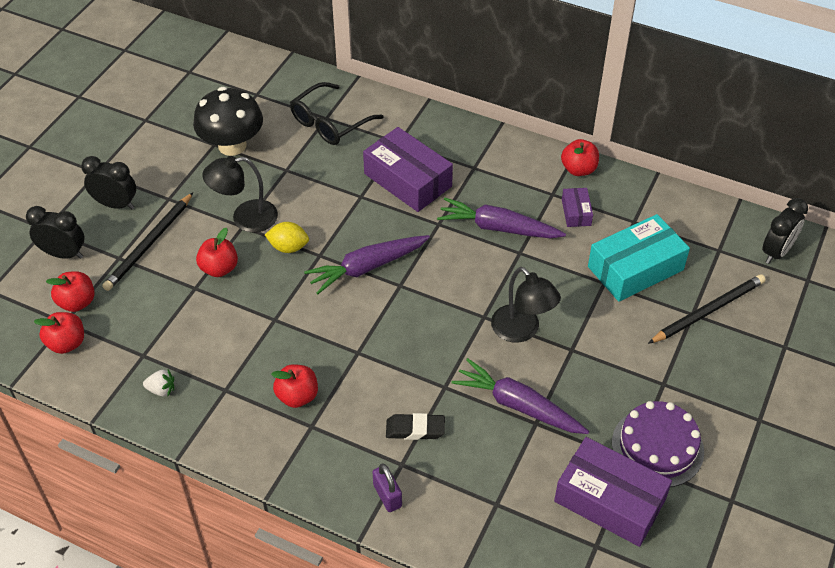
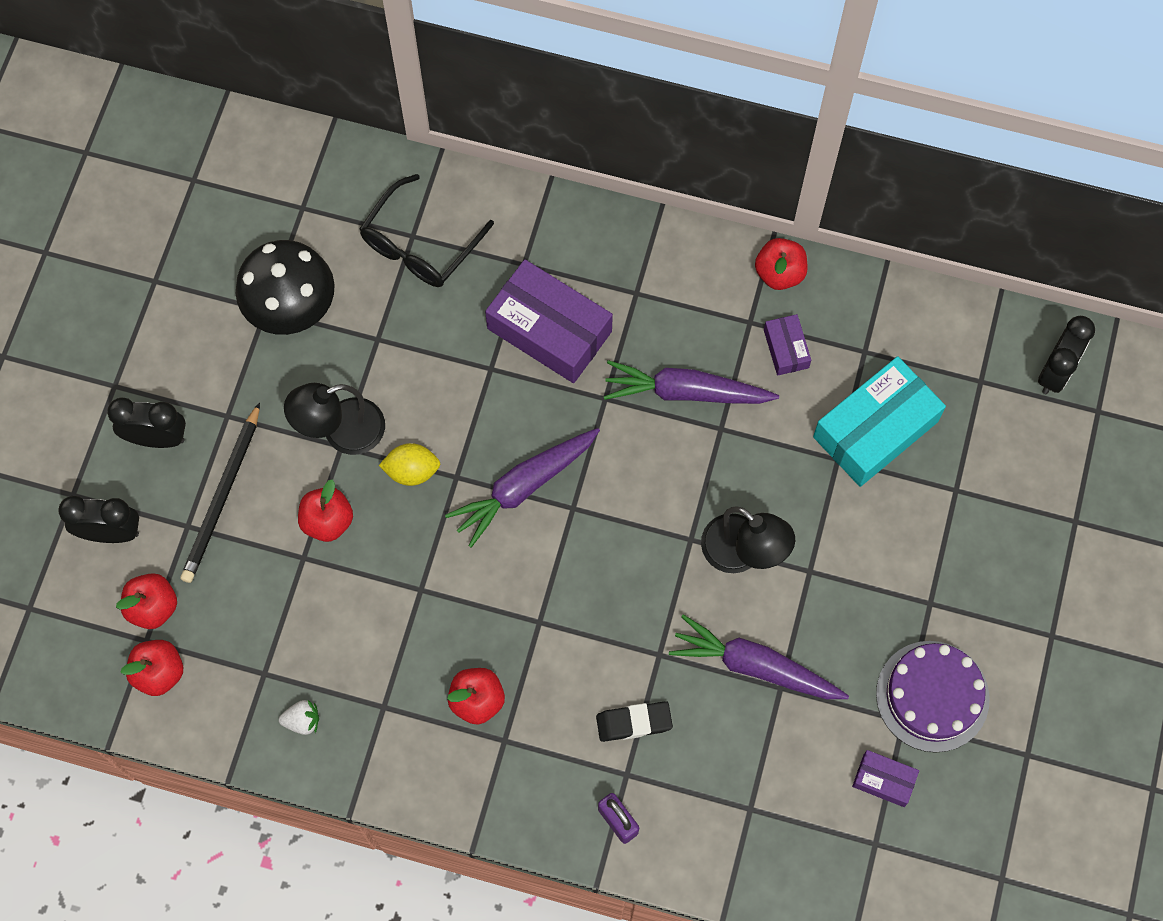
camera: 10 degrees left, 20 degrees up
purple box [554,437,672,547] -> purple box [852,750,919,807], size x0.48
black pencil [648,274,766,344] -> none

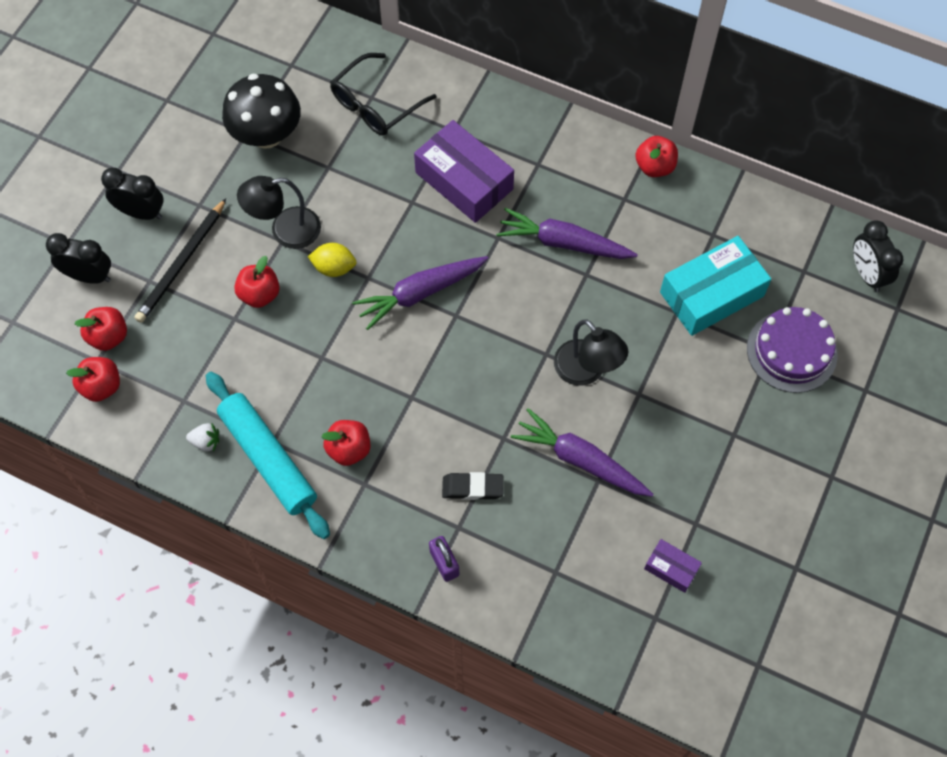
camera: 10 degrees right, 5 degrees down
purple box [764,314,811,375] -> none
purple cake [876,641,990,753] -> purple cake moved to [747,307,838,393]
black clock [1038,316,1095,394] -> black clock turned 120 degrees clockwise [853,220,904,292]
none -> turquoise rolling pin [206,372,330,539]

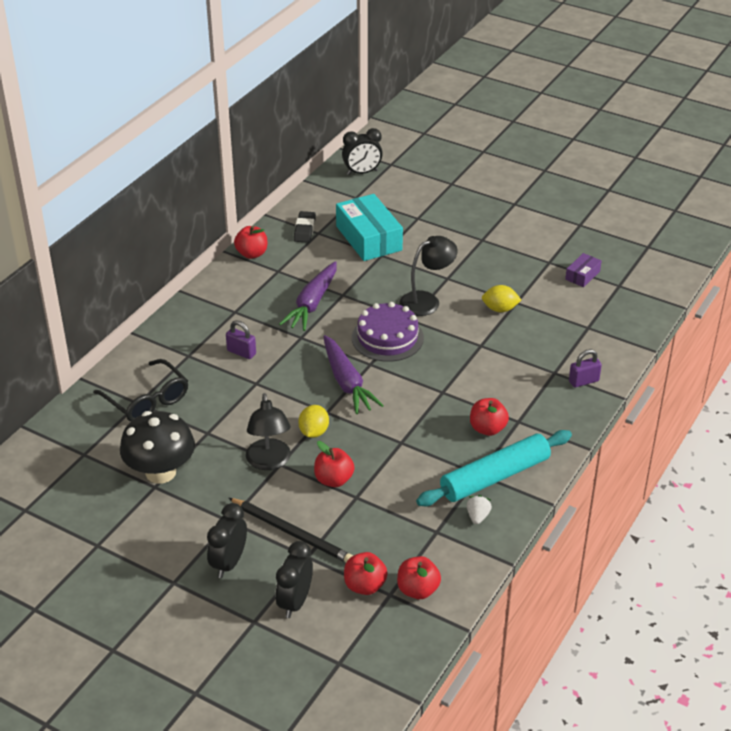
camera: 85 degrees left, 25 degrees down
purple box [414,120,514,223] -> purple padlock [226,320,256,359]
black eraser [442,472,504,500] -> black eraser moved to [294,211,316,243]
purple carrot [511,408,653,497] -> yellow lemon [482,285,521,312]
purple cake [747,307,838,393] -> purple cake moved to [352,302,424,362]

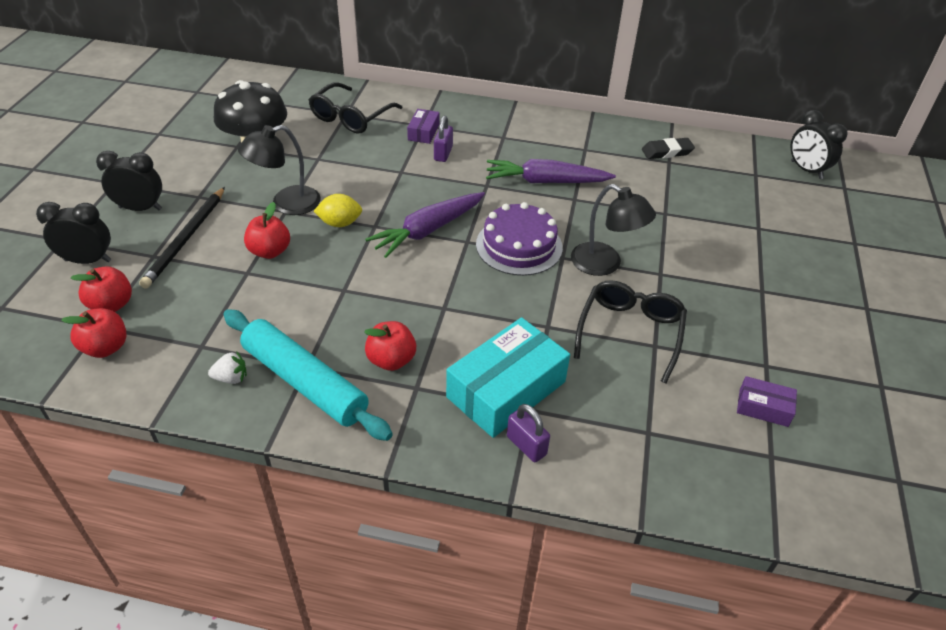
camera: 70 degrees right, 5 degrees up
red apple [234,226,267,259] -> none
turquoise box [336,194,403,261] -> turquoise box moved to [446,317,570,438]
yellow lemon [482,285,521,312] -> black glasses [574,280,687,383]
none -> purple box [407,109,439,144]

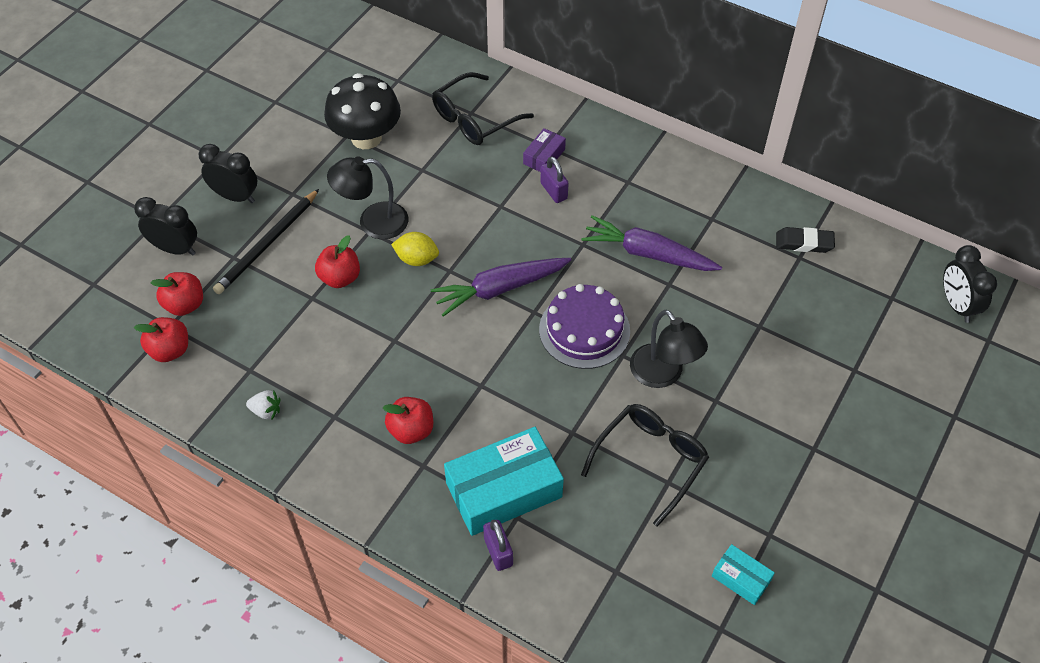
camera: 20 degrees right, 10 degrees up
turquoise rolling pin [223,309,393,441] -> none
purple padlock [434,116,453,162] -> purple padlock turned 60 degrees counterclockwise [540,156,569,203]
purple box [737,376,797,427] -> turquoise box [712,544,775,605]

